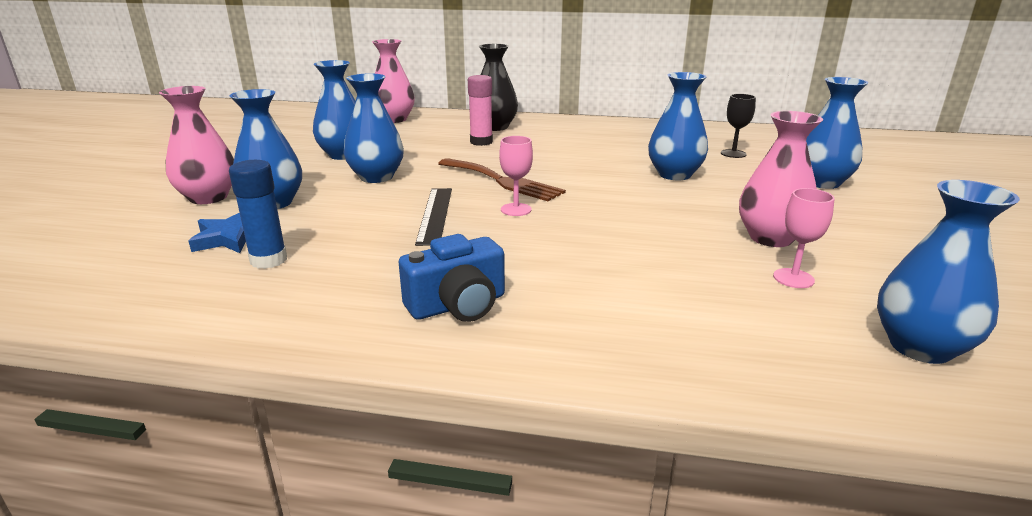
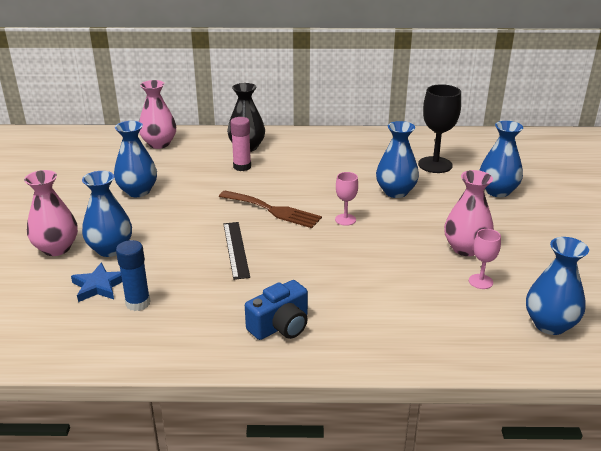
camera: 10 degrees left, 5 degrees up
blue vase [344,73,404,183] -> none
pink goblet [499,136,533,216] -> pink goblet moved to [335,172,358,226]
black goblet [721,94,756,158] -> black goblet [418,84,461,173], size x1.83

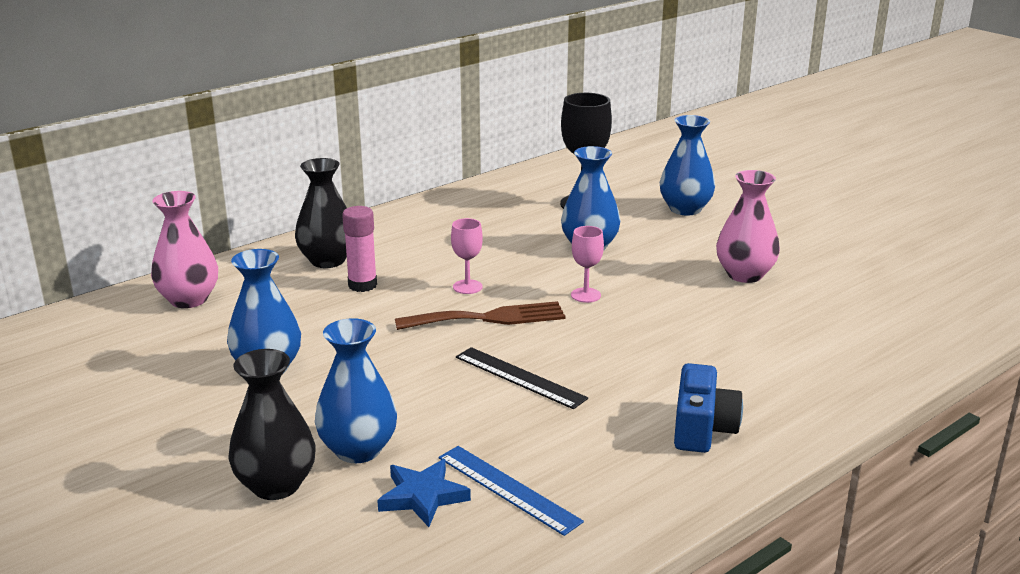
camera: 40 degrees left, 5 degrees down
pink vase [24,170,78,256] -> black vase [228,349,316,500]
blue glue stick [116,240,150,311] -> blue ruler [439,446,584,536]
pink goblet [469,229,501,289] -> pink goblet moved to [451,218,483,294]
blue vase [526,237,589,335] -> none

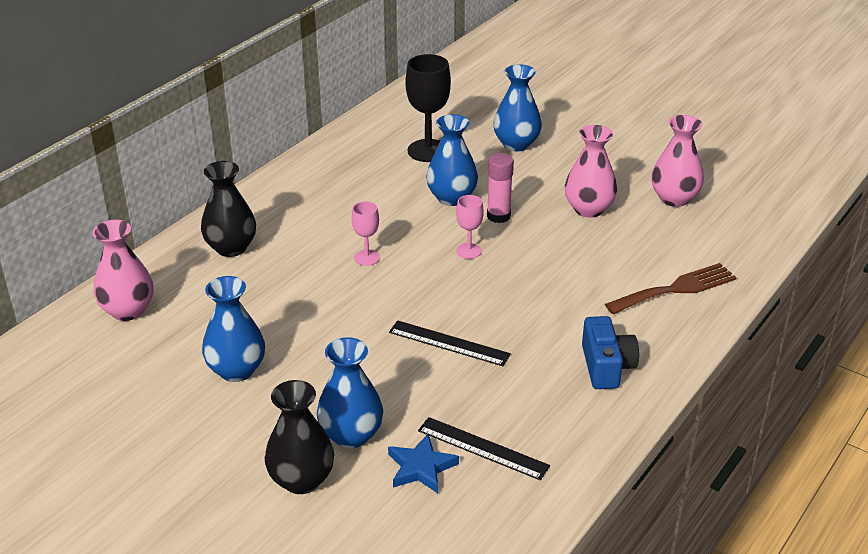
camera: 15 degrees left, 10 degrees up
pink glue stick [342,206,377,292] -> pink glue stick moved to [487,153,514,223]
brown fork [395,301,565,330] -> brown fork moved to [605,263,737,314]
blue ruler [439,446,584,536] -> black ruler [418,417,550,480]
none -> pink vase [651,115,704,207]

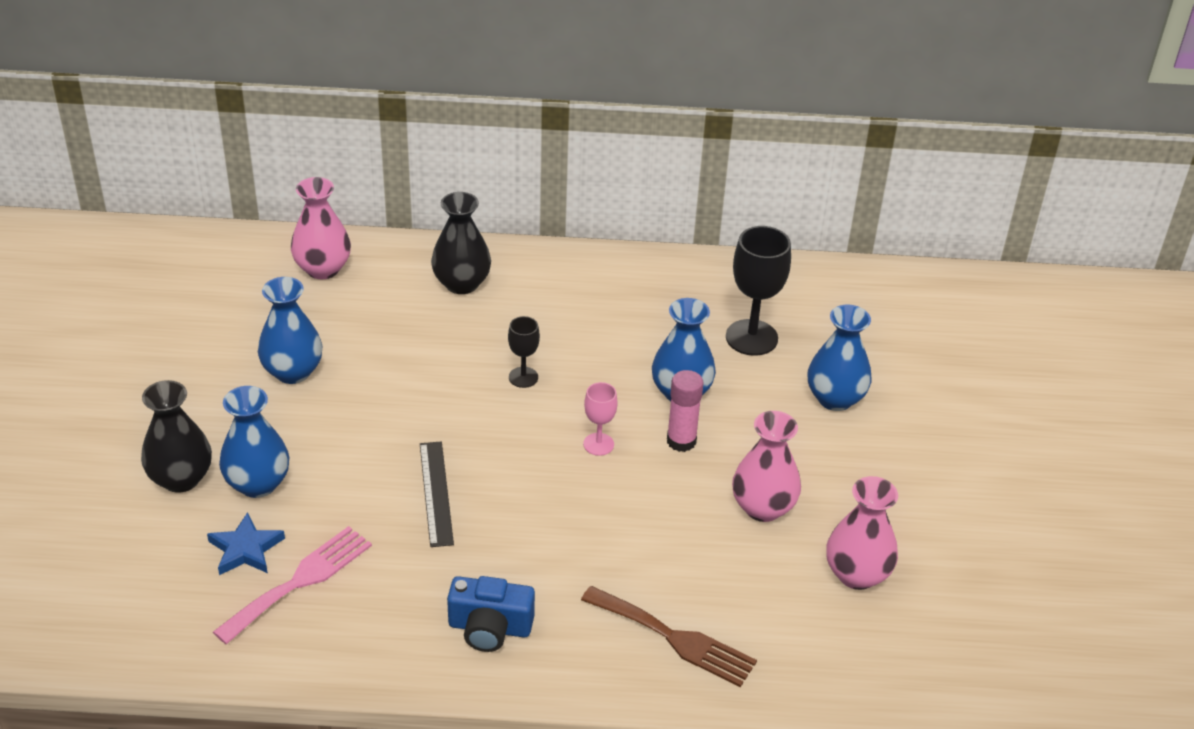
camera: 55 degrees right, 5 degrees up
pink goblet [352,201,380,266] -> black goblet [508,316,540,388]
black ruler [418,417,550,480] -> pink fork [213,526,372,644]
blue camera [582,316,639,389] -> blue camera turned 45 degrees clockwise [447,576,535,652]

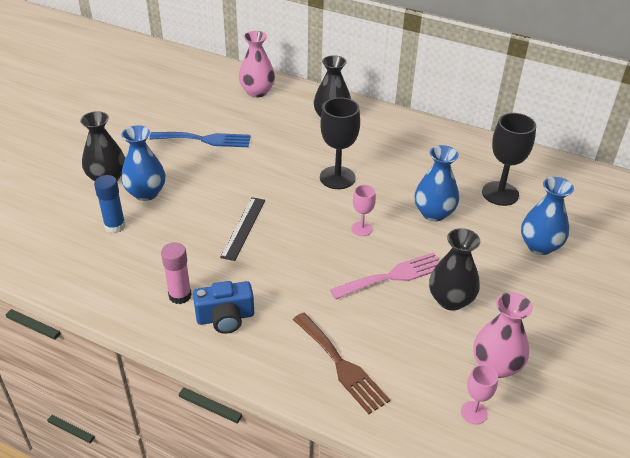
camera: 25 degrees right, 0 degrees up
blue star [207,512,285,575] -> blue glue stick [94,175,126,233]
pink fork [213,526,372,644] -> pink fork moved to [330,252,440,299]
blue vase [258,277,322,384] -> blue fork [149,132,251,147]
blue camera [447,576,535,652] -> blue camera turned 45 degrees counterclockwise [193,281,254,334]
black goblet [508,316,540,388] -> black goblet [320,97,360,189], size x1.83
pink glue stick [667,370,704,452] -> pink glue stick moved to [161,242,192,304]
pink vase [732,411,801,522] -> black vase [429,228,480,311]
none -> pink goblet [461,365,498,424]

